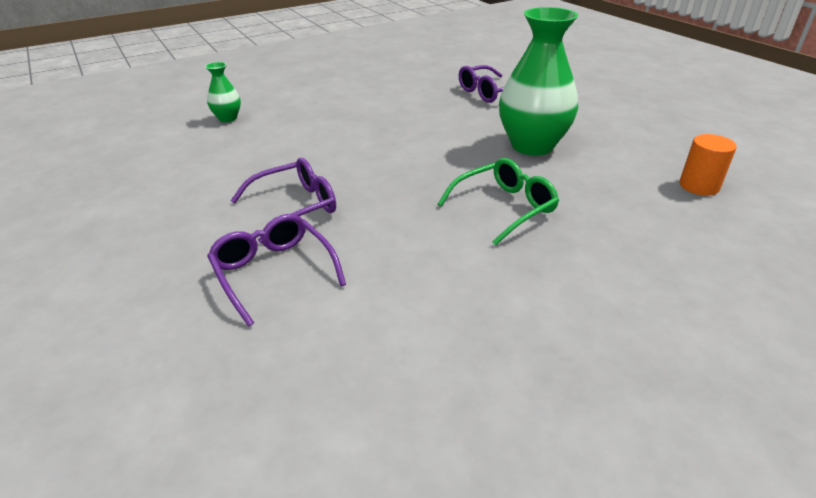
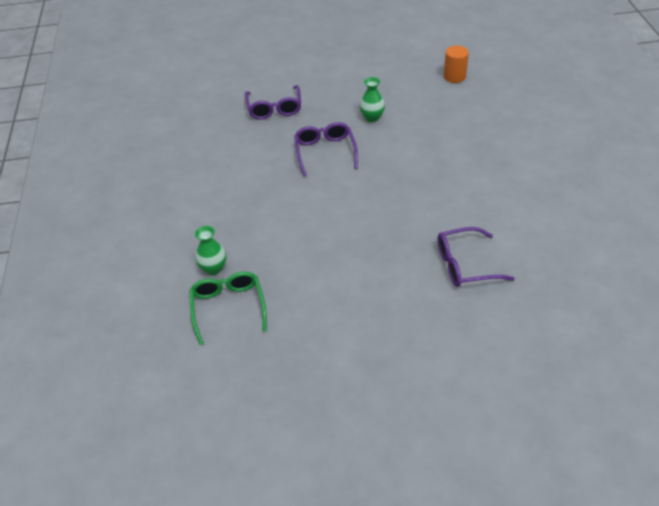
camera: 65 degrees left, 10 degrees up
purple glasses [231,158,336,243] -> purple glasses moved to [294,122,358,176]
green glasses [438,158,559,246] -> green glasses moved to [189,272,267,345]
green vase [499,7,578,156] -> green vase [360,77,385,122], size x0.47

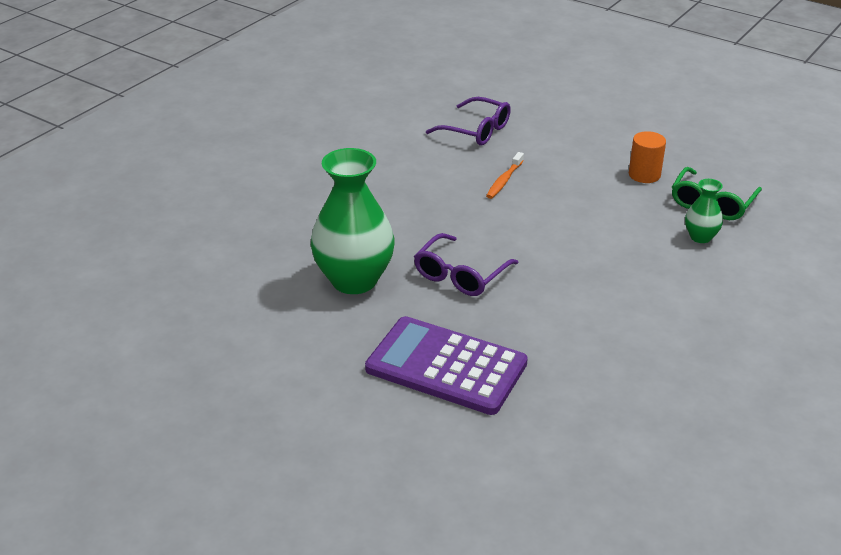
camera: 140 degrees left, 10 degrees down
purple glasses [245,85,301,119] -> purple calculator [365,316,528,415]
green vase [360,77,385,122] -> green vase [311,148,394,294], size x2.11
orange cylinder [444,46,469,83] -> orange cylinder moved to [629,131,666,183]
none -> orange toothbrush [486,152,524,199]

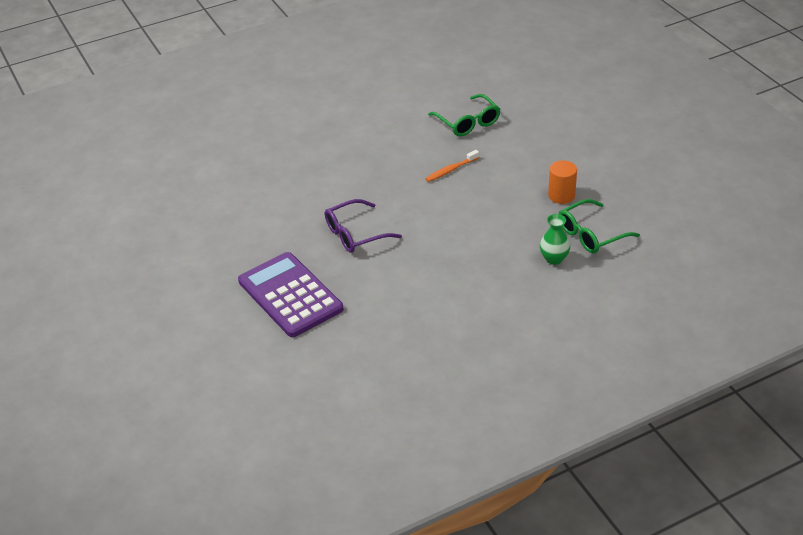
camera: 30 degrees right, 5 degrees up
green vase [311,148,394,294] -> none
purple glasses [426,97,511,146] -> green glasses [428,94,501,136]

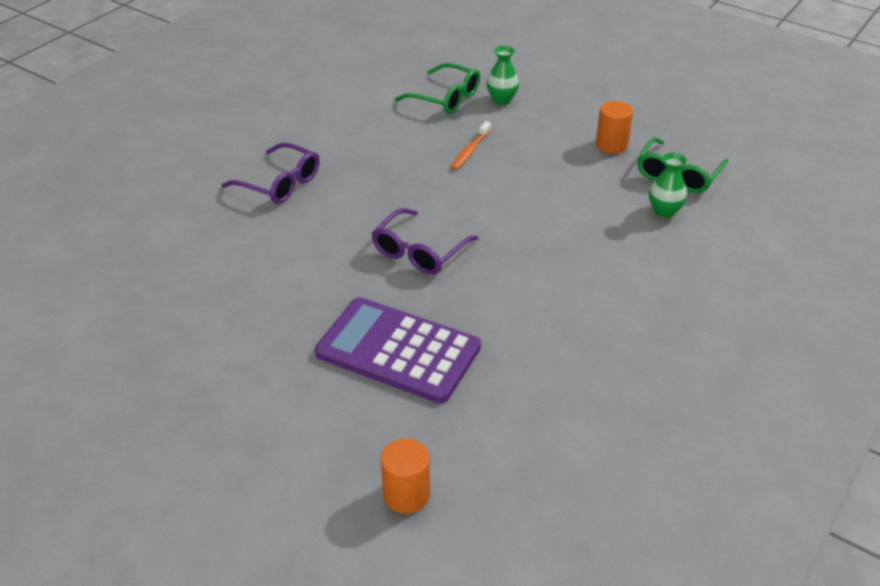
camera: 30 degrees left, 0 degrees up
none -> purple glasses [222,143,319,204]
none -> orange cylinder [381,438,430,514]
none -> green vase [487,46,519,104]

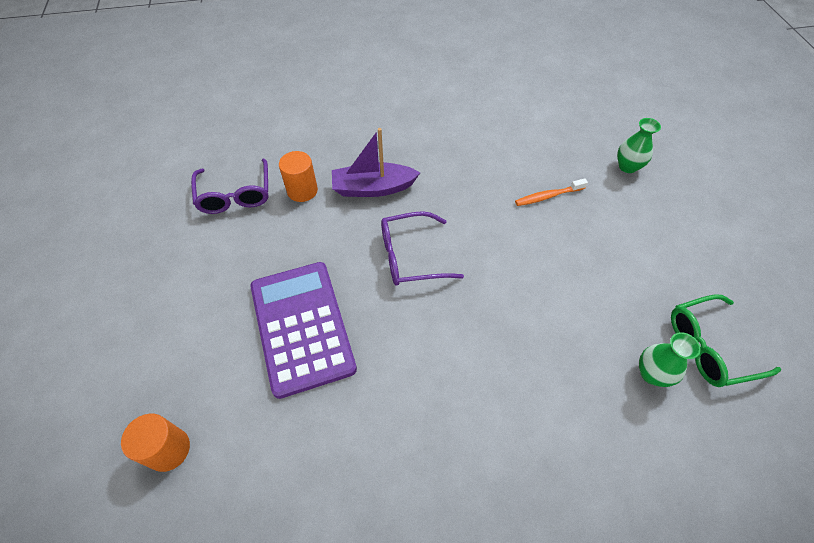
camera: 45 degrees right, 15 degrees up
purple glasses [222,143,319,204] -> purple glasses moved to [191,159,268,214]
green glasses [395,63,480,114] -> none
orange cylinder [596,101,633,154] -> orange cylinder moved to [279,151,318,202]
none -> purple boat [332,128,420,197]

